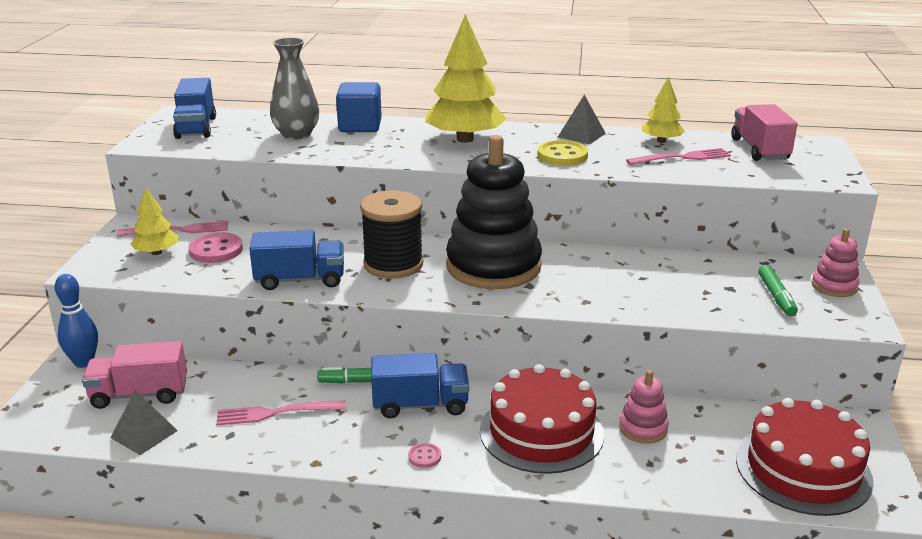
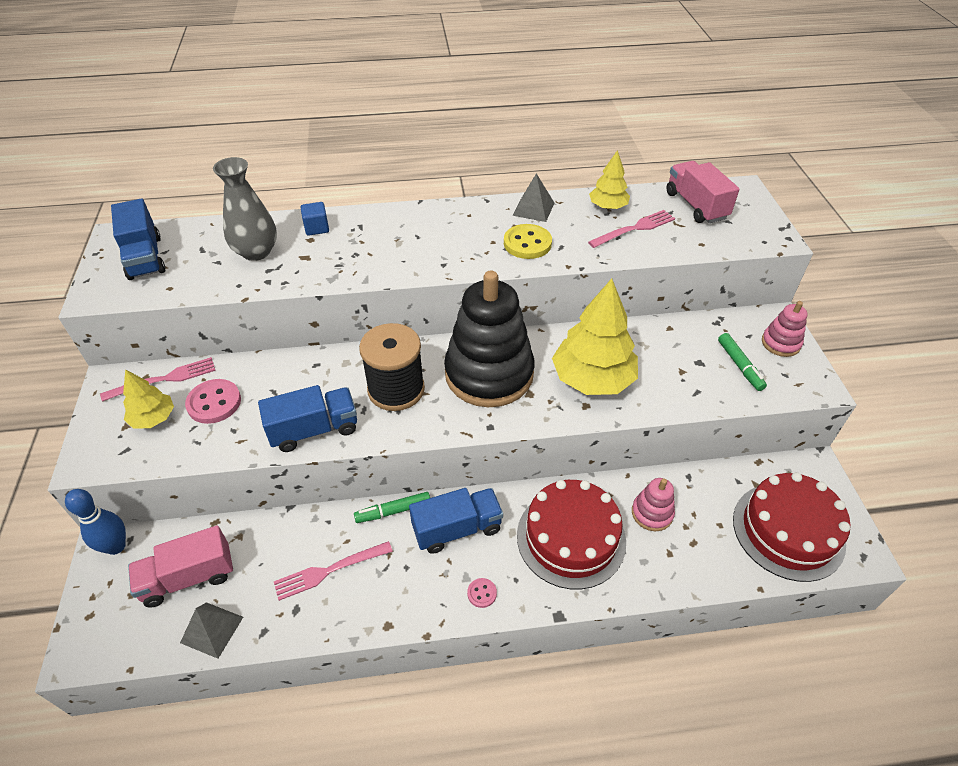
camera: 15 degrees left, 20 degrees up
blue cube [336,82,382,132] -> blue cube [301,202,329,236], size x0.57
yellow tree [425,14,507,143] -> yellow tree moved to [552,278,638,395]

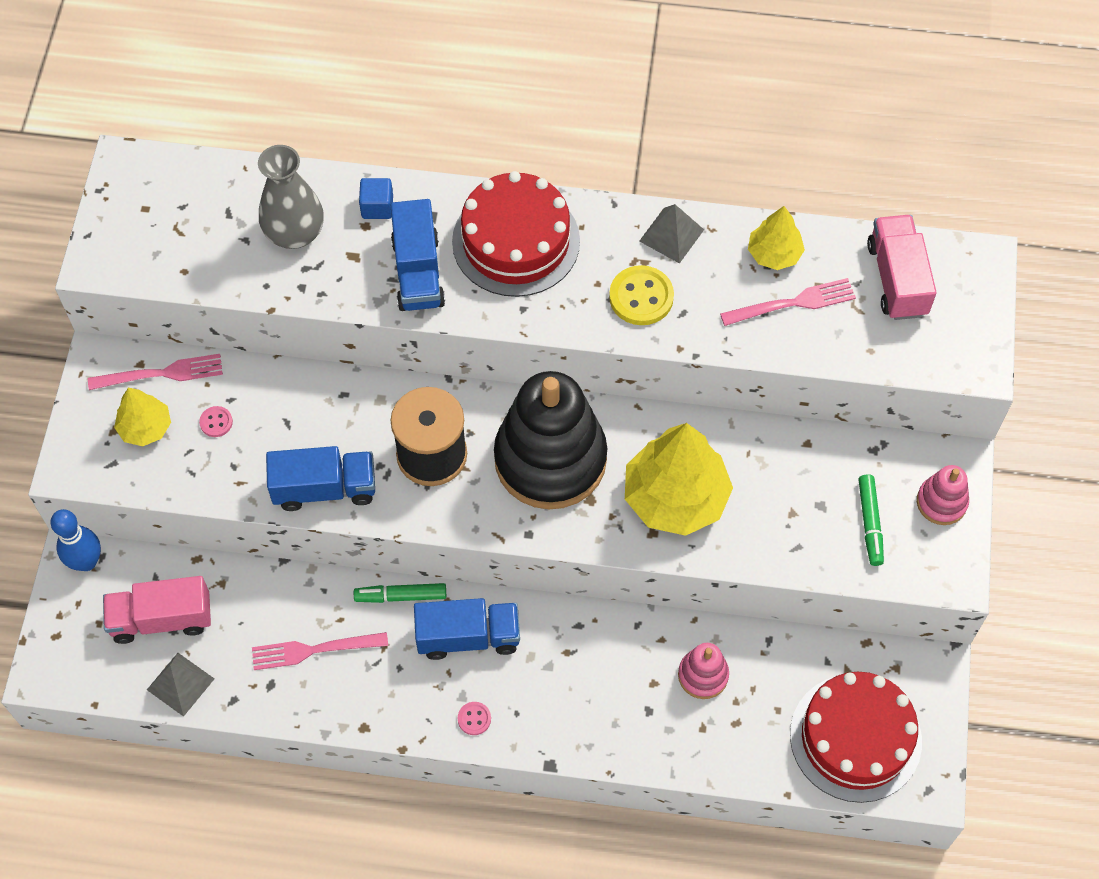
camera: 15 degrees right, 15 degrees up
blue truck [111,199,165,280] -> blue truck moved to [390,199,445,311]
pink button [185,379,241,424] -> pink button [199,406,233,437], size x0.52
red cake [517,480,626,589] -> red cake moved to [452,171,580,297]

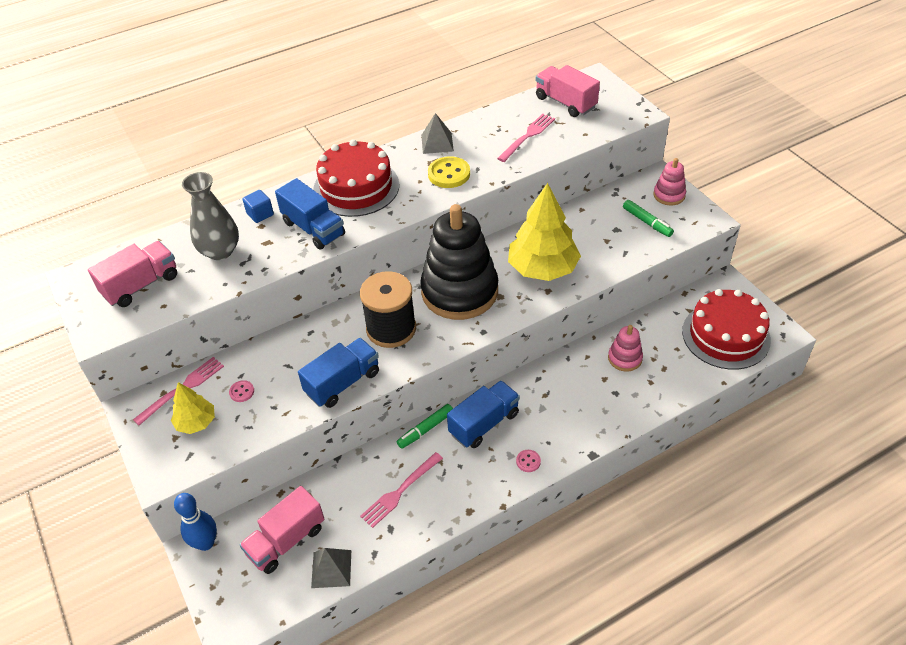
camera: 35 degrees left, 15 degrees down
yellow tree [748,206,805,270] -> none
none -> pink truck [88,241,177,307]

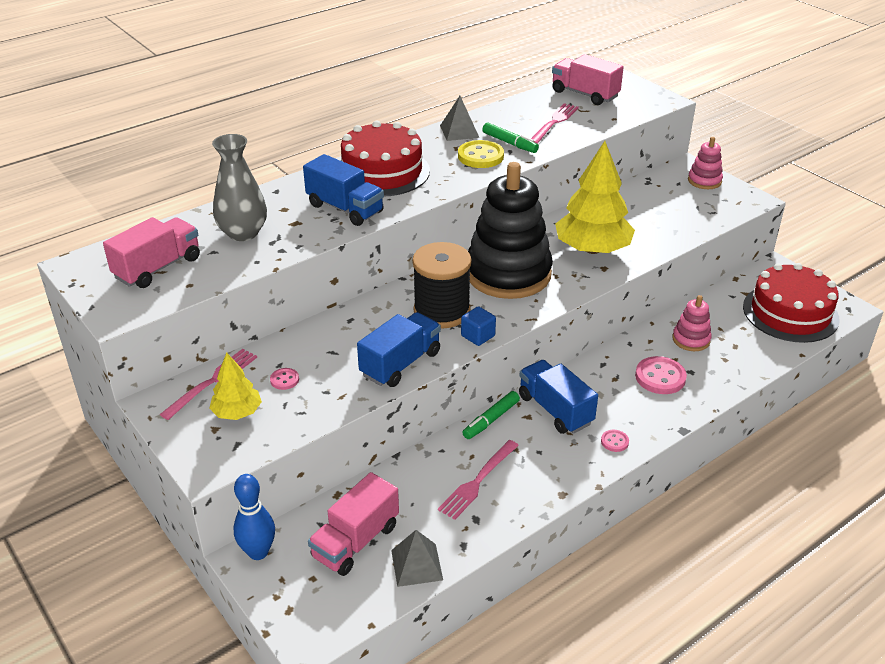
camera: 10 degrees left, 10 degrees down
blue cube [242,190,274,223] -> blue cube moved to [461,306,496,346]
blue truck [447,381,520,448] -> blue truck turned 75 degrees counterclockwise [519,360,598,434]
green marker [623,200,674,237] -> green marker moved to [482,123,539,153]
none -> pink button [635,356,687,394]

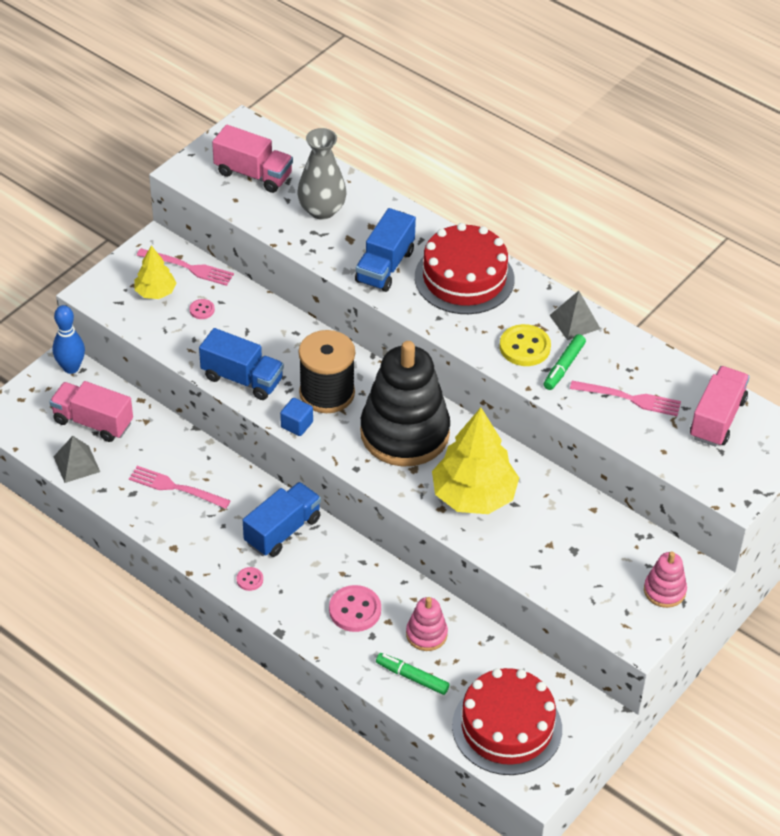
camera: 75 degrees right, 10 degrees up
green marker [462,391,520,439] -> green marker moved to [376,653,450,695]

